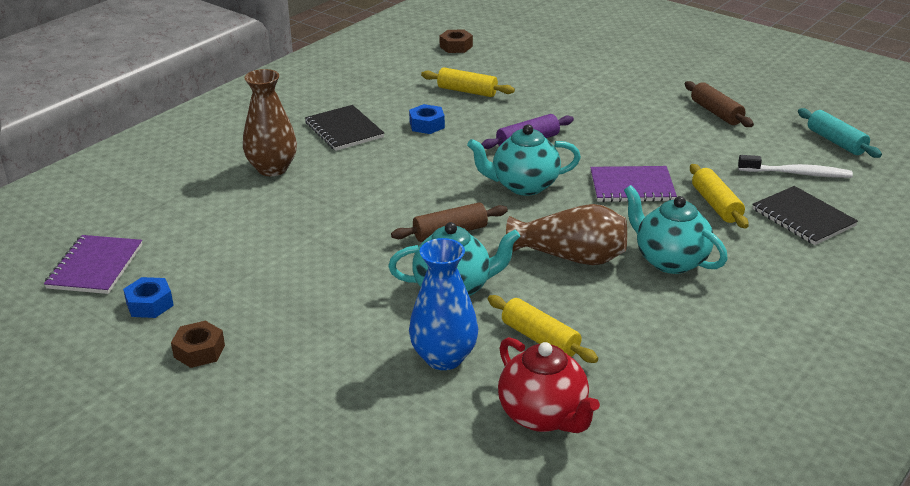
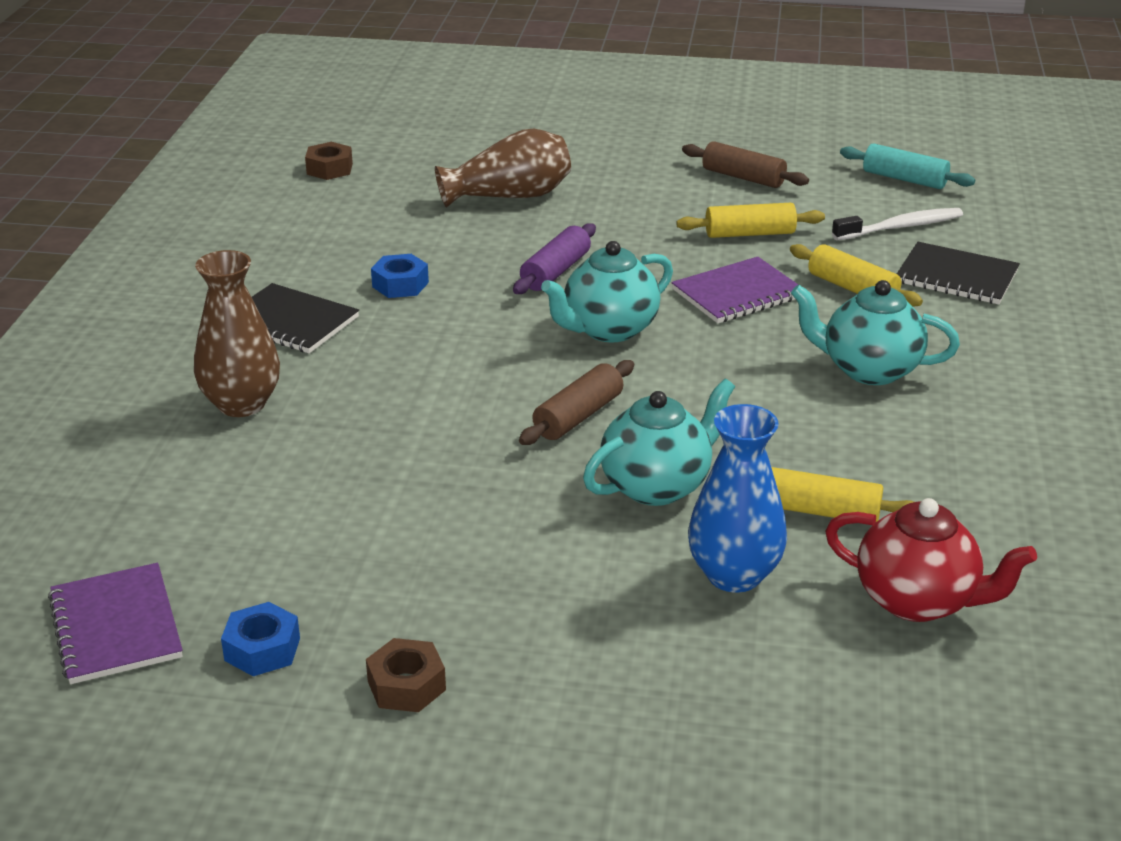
camera: 30 degrees left, 0 degrees up
yellow rolling pin [421,67,515,97] -> yellow rolling pin moved to [677,203,825,238]
brown vase [506,204,627,265] -> brown vase moved to [435,129,571,208]

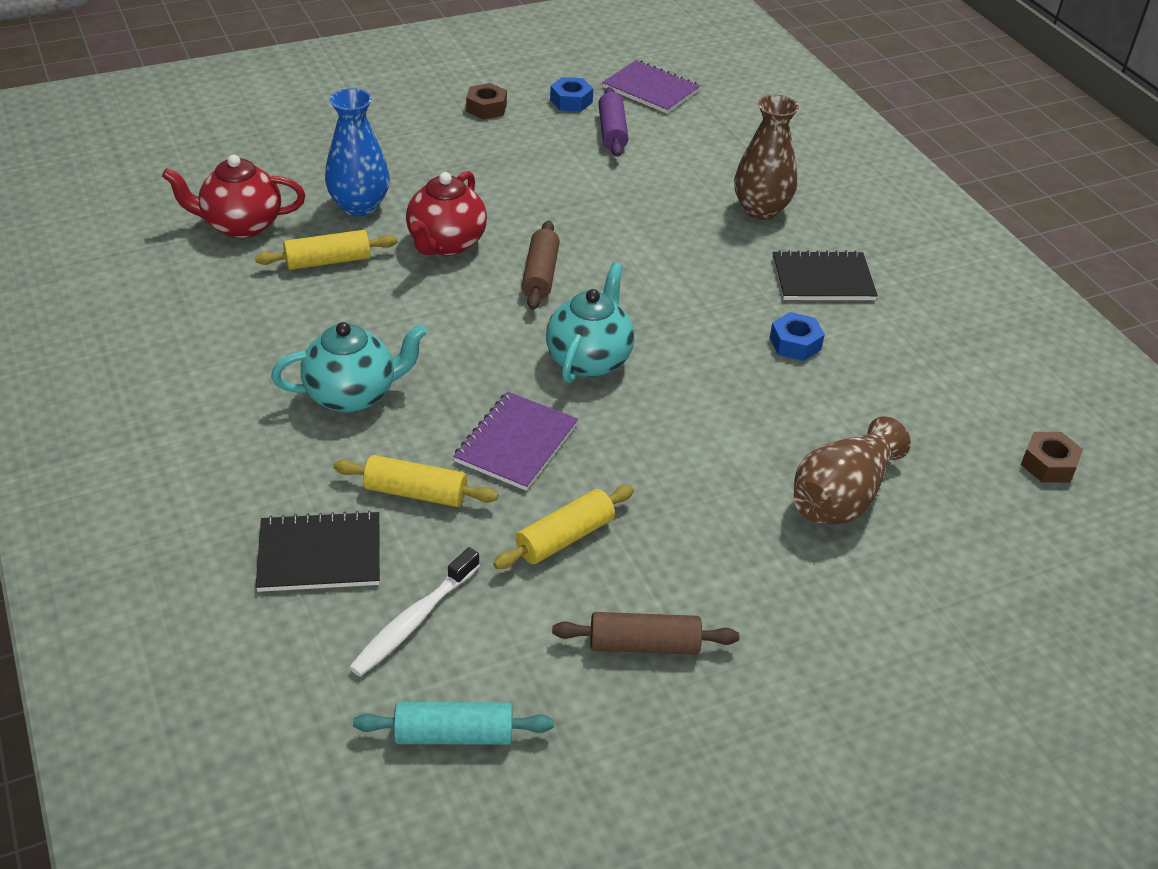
camera: 145 degrees right, 10 degrees up
purple rolling pin [513,223,596,294] -> purple rolling pin moved to [598,87,628,157]
turquoise teapot [583,379,735,506] -> red teapot [406,171,487,256]

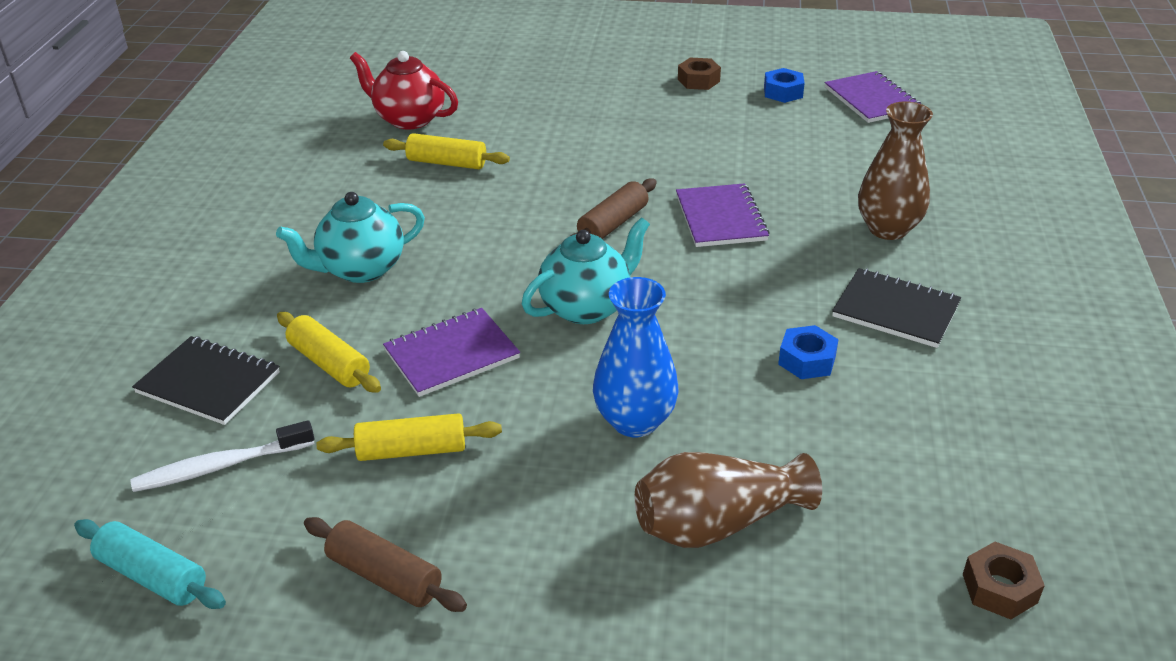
camera: 35 degrees right, 5 degrees down
turquoise teapot [271,322,427,413] -> turquoise teapot turned 135 degrees clockwise [276,192,425,283]
blue vase [325,88,390,216] -> blue vase moved to [593,277,679,437]
red teapot [406,171,487,256] -> none
purple rolling pin [598,87,628,157] -> none
none -> purple notebook [676,183,770,247]

